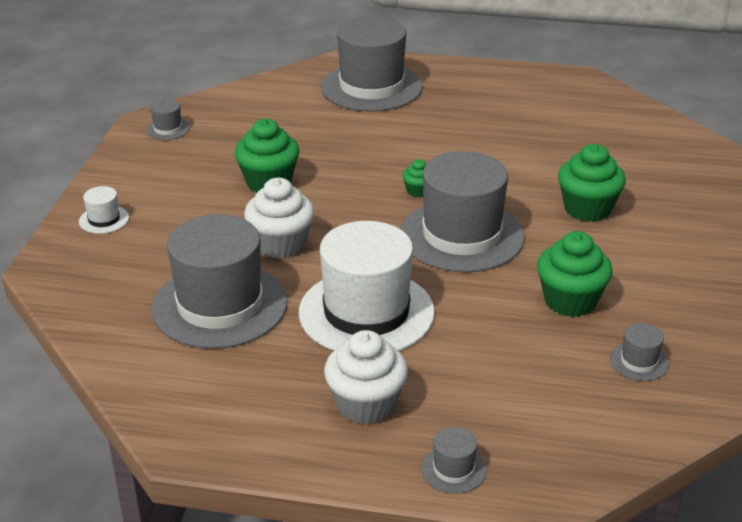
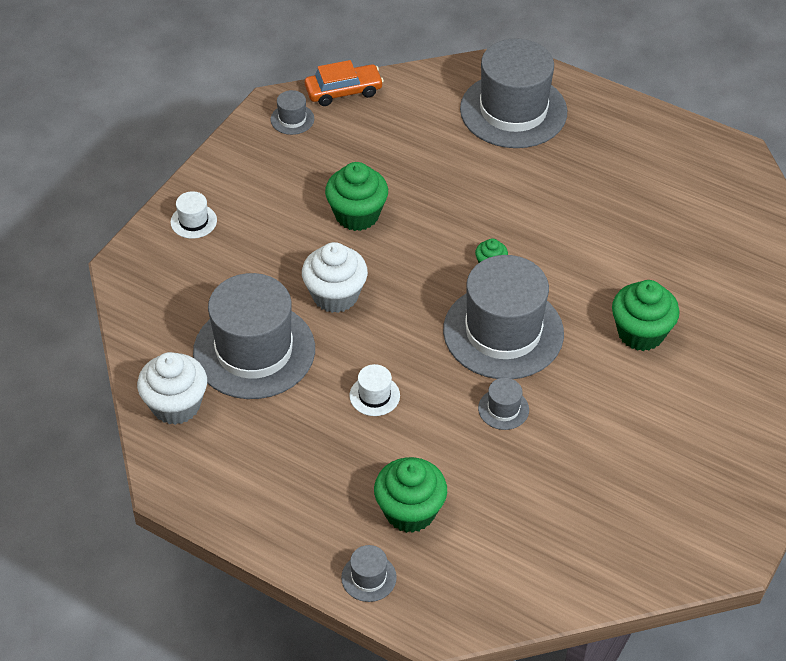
camera: 20 degrees right, 15 degrees up
white hat [299,221,435,351] -> white hat [349,364,400,416], size x0.41
white cupcake [324,330,408,425] -> white cupcake moved to [137,352,207,425]
green cupcake [537,231,613,317] -> green cupcake moved to [374,457,447,533]
grey hat [610,323,669,381] -> grey hat moved to [478,378,529,430]
none -> orange car [305,60,384,106]

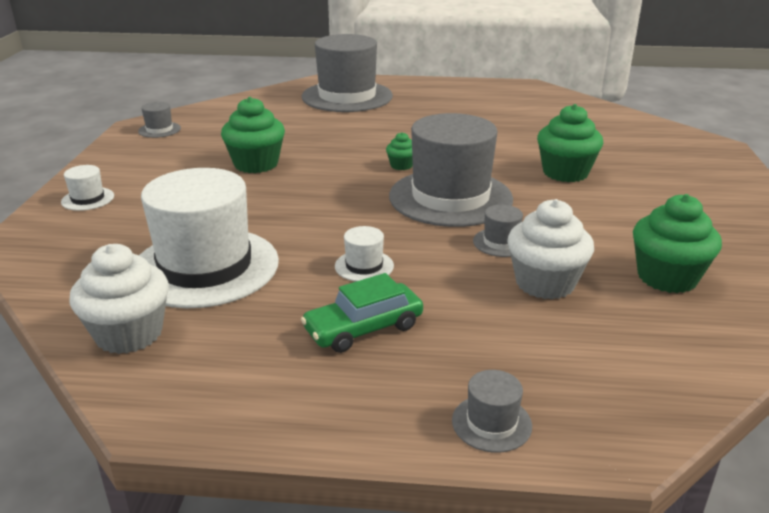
camera: 25 degrees left, 20 degrees down
grey hat [193,273,315,399] -> white hat [139,168,279,308]
white cupcake [302,242,368,313] -> white cupcake moved to [507,199,594,300]
orange car [305,60,384,106] -> none
green cupcake [374,457,447,533] -> green cupcake moved to [633,194,722,293]
none -> green car [301,273,423,353]

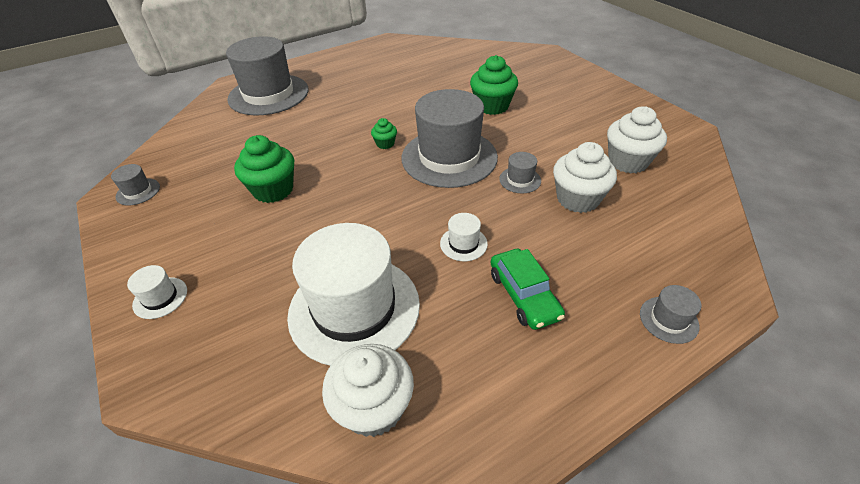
camera: 35 degrees left, 15 degrees up
green car [301,273,423,353] -> green car turned 45 degrees counterclockwise [490,249,565,330]
green cupcake [633,194,722,293] -> white cupcake [607,106,667,173]

